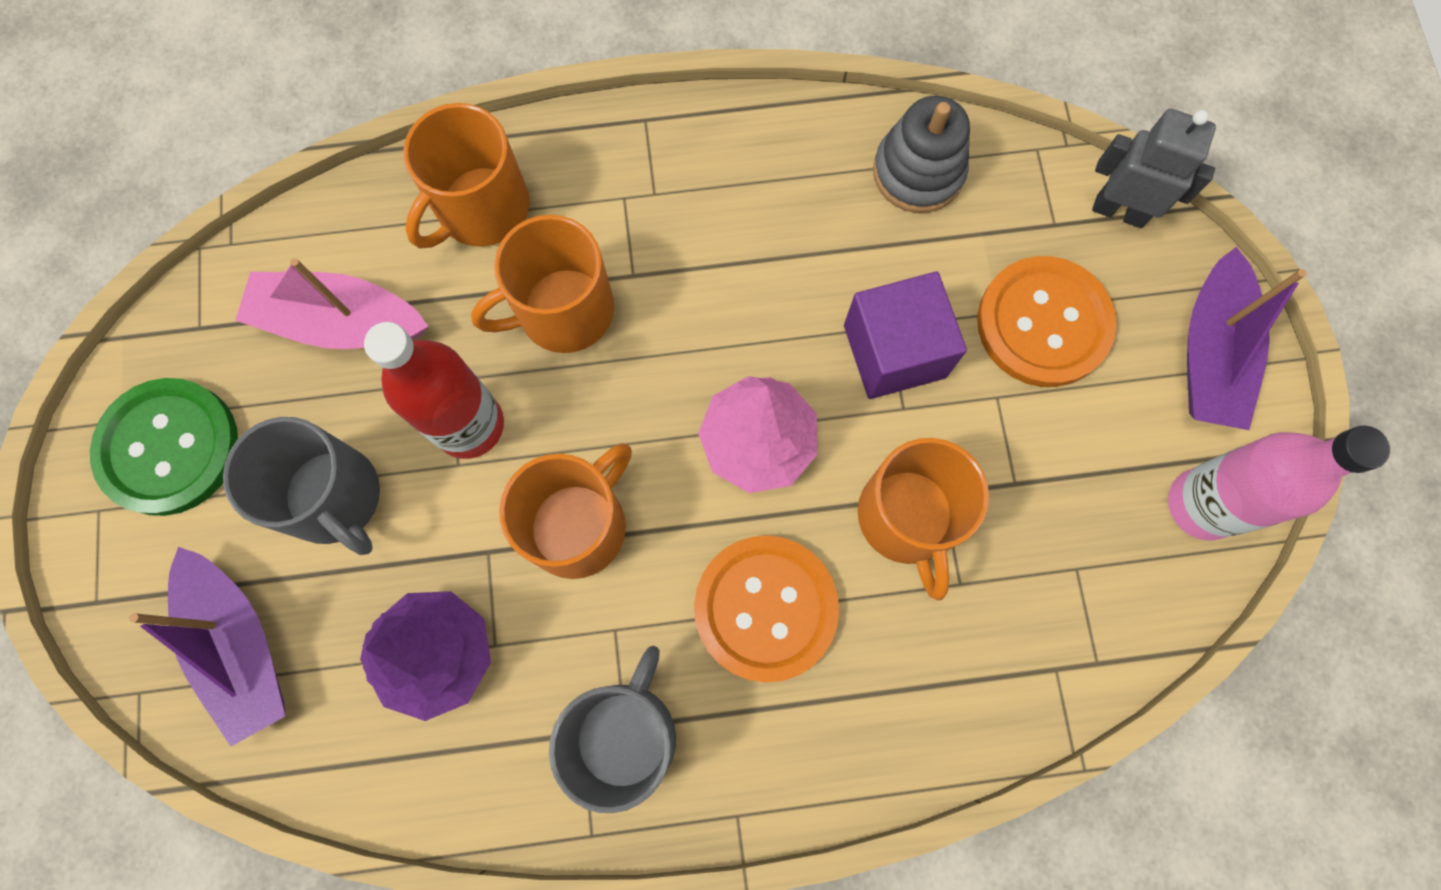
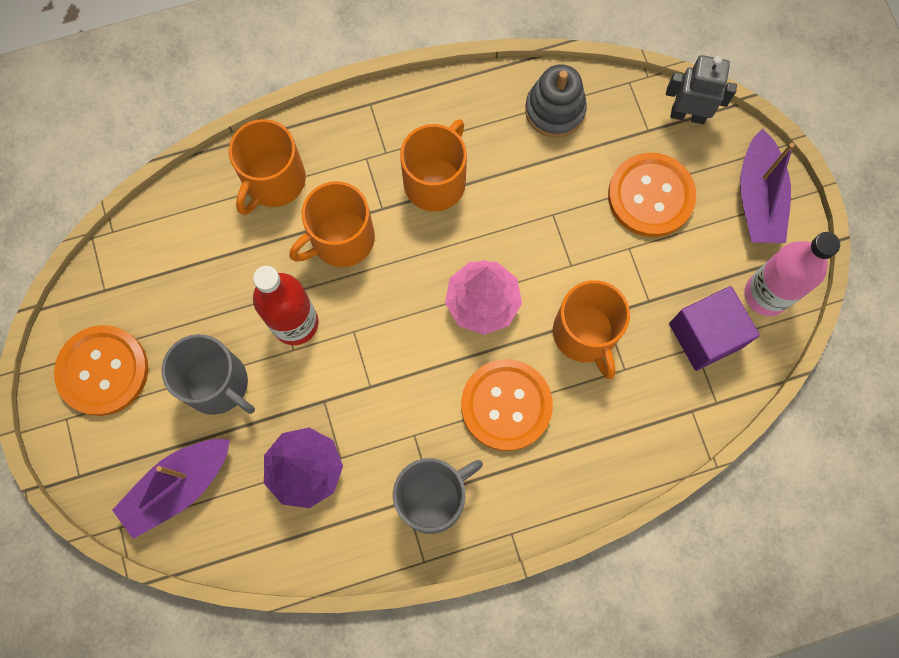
camera: 10 degrees left, 0 degrees up
green button [90,378,238,516] -> orange button [54,325,148,416]
purple boat [129,547,285,747] -> purple boat turned 90 degrees clockwise [112,439,230,539]
pink boat [235,258,428,349] -> none
orange mug [499,443,632,579] -> orange mug moved to [400,119,467,212]
grey mug [549,646,676,813] -> grey mug turned 45 degrees clockwise [393,458,483,534]
purple cube [844,271,967,399] -> purple cube moved to [669,286,760,371]

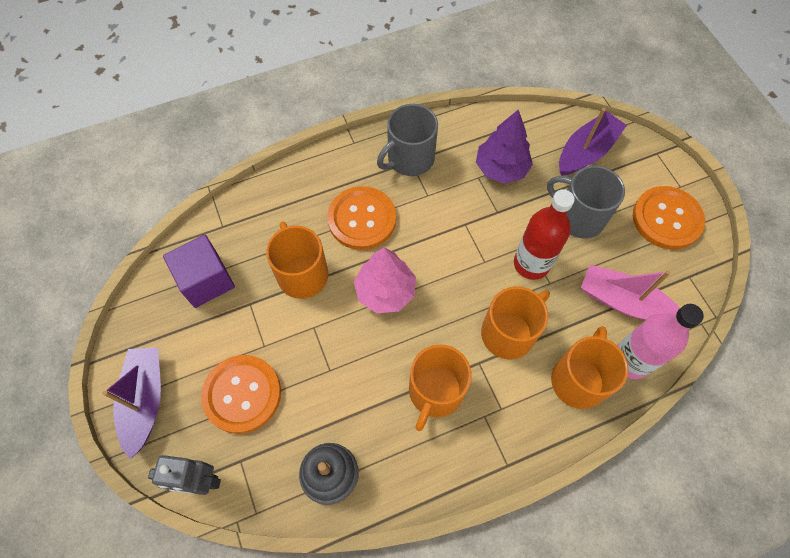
camera: 175 degrees right, 10 degrees down
pink bottle [745,232,840,316] -> pink bottle moved to [617,304,704,379]
none -> pink boat [581,265,680,320]

